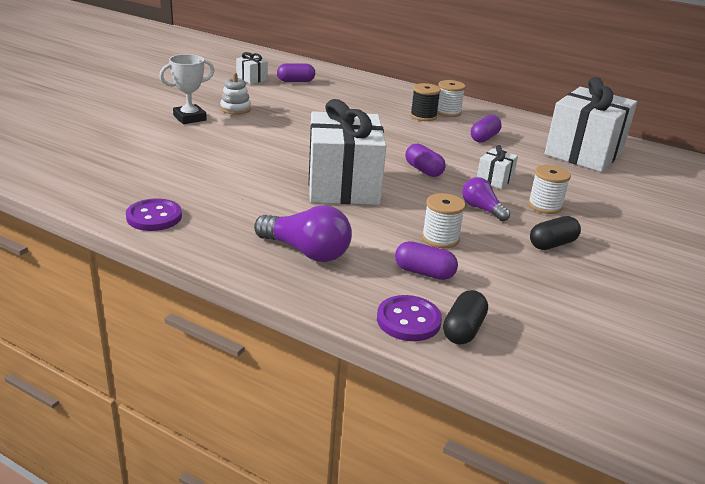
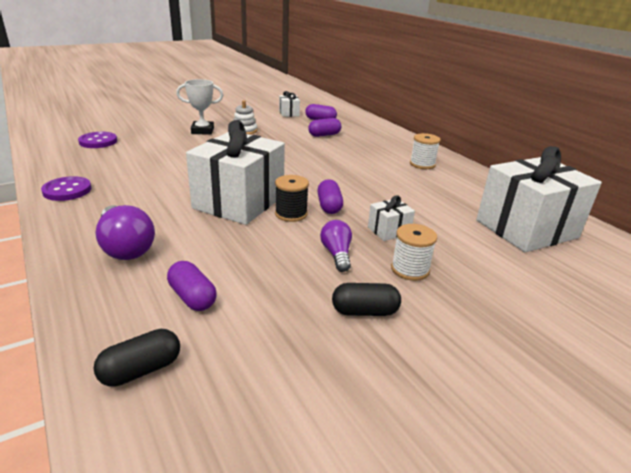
camera: 30 degrees right, 0 degrees up
purple button [377,295,442,341] -> purple button moved to [78,132,117,148]
black spool [410,83,441,121] -> black spool moved to [275,175,309,222]
white spool [422,193,466,248] -> none
purple capsule [471,115,502,143] -> purple capsule moved to [308,118,341,137]

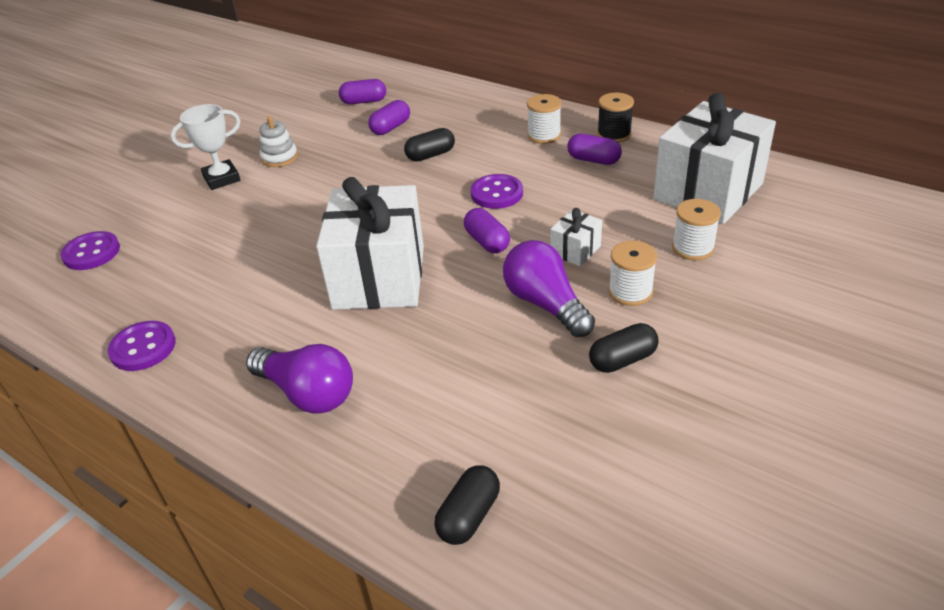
camera: 20 degrees left, 10 degrees up
purple capsule [167,261,217,311] -> purple capsule moved to [567,134,622,165]
black spool [275,175,309,222] -> black spool moved to [597,93,634,143]
white gift [279,91,300,117] -> none
purple light bulb [320,220,352,272] -> purple light bulb [503,240,595,337], size x1.61
none -> black capsule [404,128,455,161]
none -> purple button [470,174,523,209]
none -> white spool [672,199,721,261]

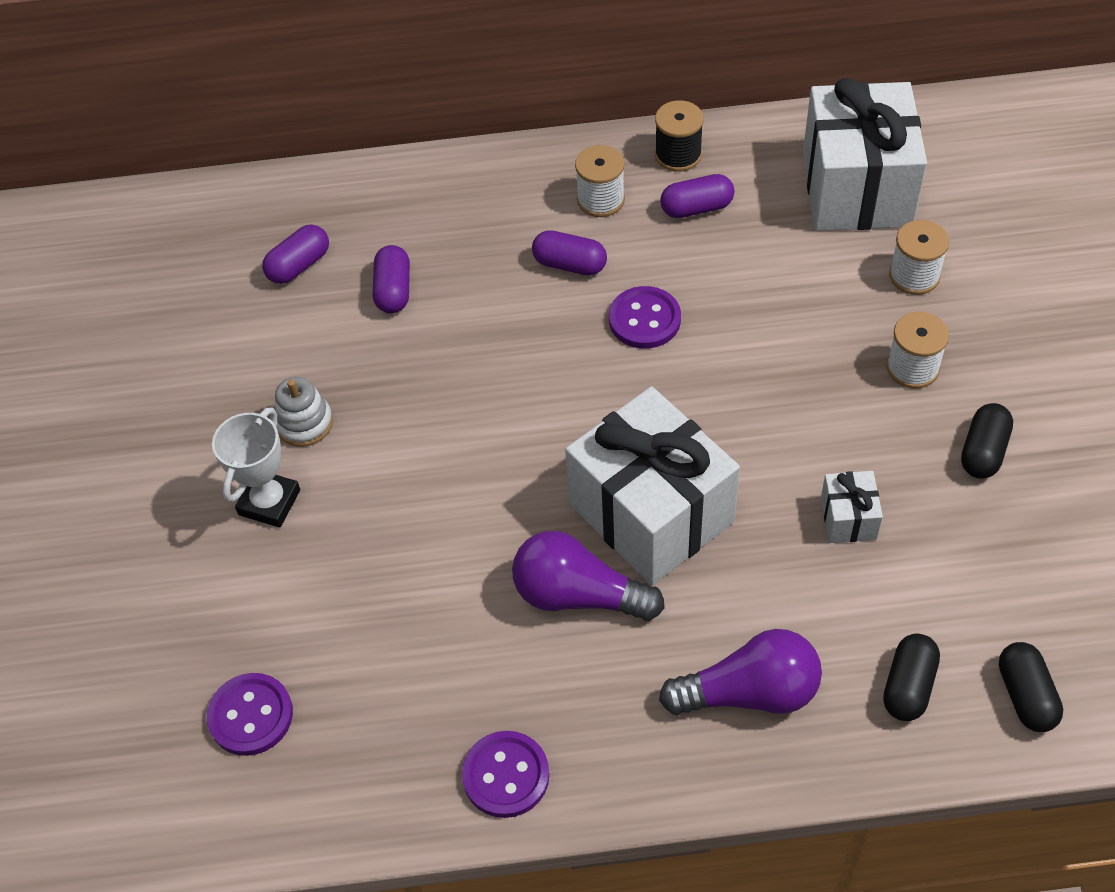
camera: 40 degrees left, 15 degrees up
black capsule [404,128,455,161] -> black capsule moved to [883,633,940,721]
purple capsule [464,208,510,253] -> purple capsule moved to [532,230,607,275]
purple light bulb [503,240,595,337] -> purple light bulb moved to [512,531,665,621]
white gift [550,208,602,266] -> white gift moved to [821,471,883,543]

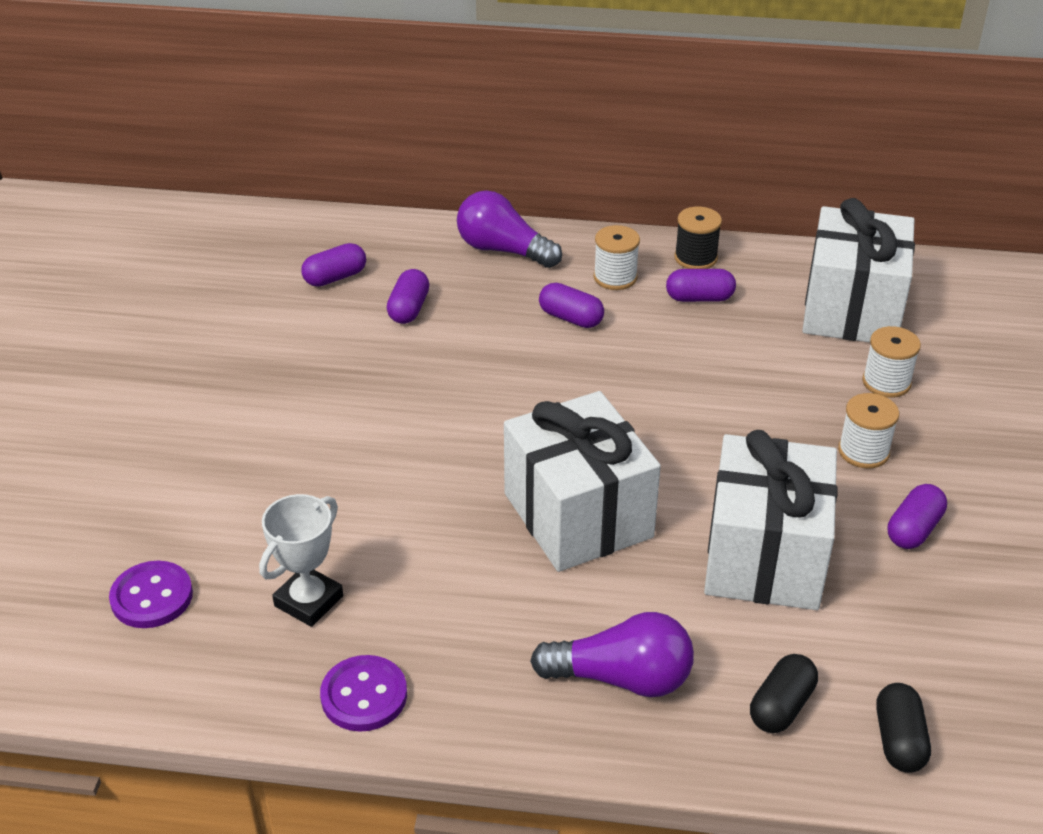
camera: 10 degrees right, 15 degrees down
white trophy [212,407,300,528] -> white trophy moved to [259,494,343,627]
white stacking toy [274,377,333,447] -> none
purple light bulb [512,531,665,621] -> purple light bulb moved to [457,191,562,268]
purple button [609,286,681,349] -> none
white gift [821,471,883,543] -> white gift [704,430,838,610], size x2.35
black capsule [961,403,1013,479] -> purple capsule [888,484,947,549]

